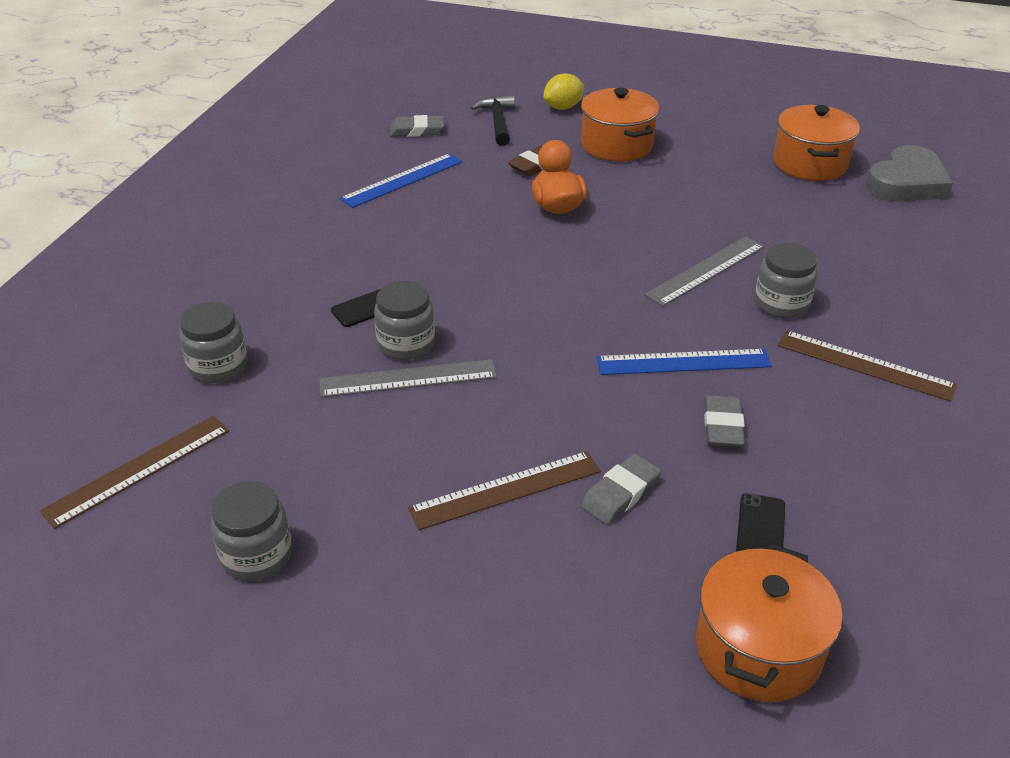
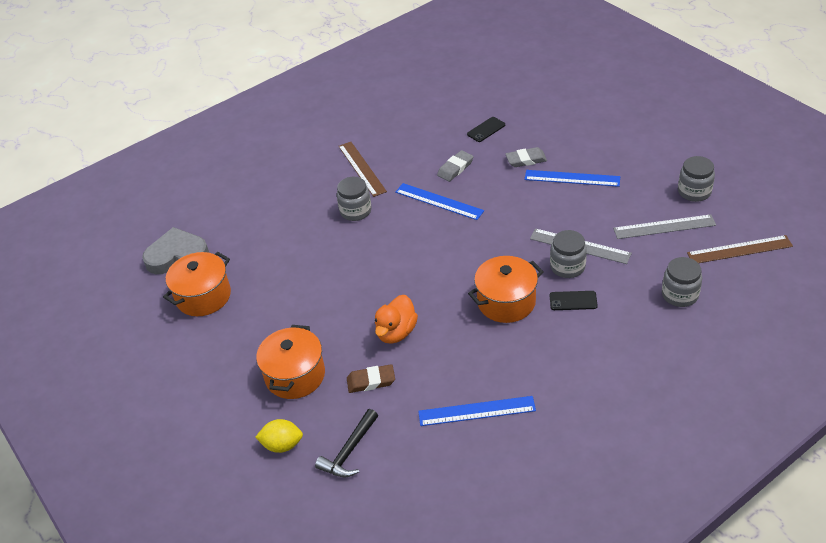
camera: 140 degrees left, 5 degrees up
grey eraser [390,115,444,137] -> none
brown ruler [408,451,601,530] -> blue ruler [524,170,620,187]
grey ruler [644,237,764,306] -> grey ruler moved to [613,214,716,239]
orange pot [696,544,843,702] -> orange pot moved to [468,256,544,323]

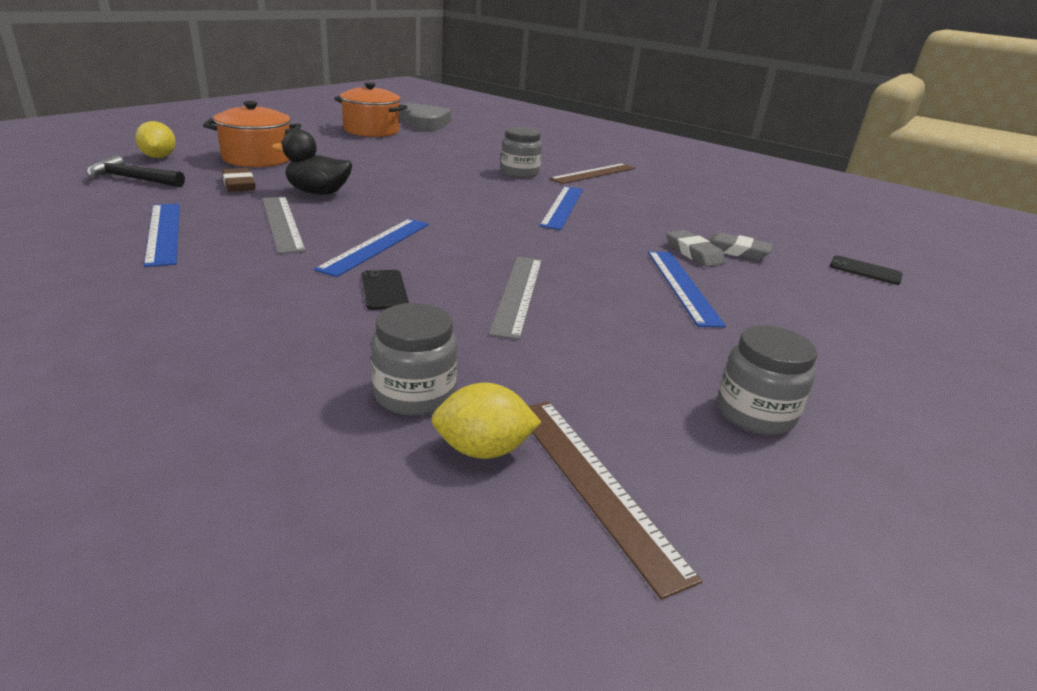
camera: 65 degrees right, 15 degrees down
orange duck [375,295,418,344] -> black duck [272,129,352,195]
grey eraser [437,150,474,182] -> grey eraser moved to [708,232,773,260]
black phone [467,117,505,142] -> black phone moved to [830,255,902,285]
orange pot [468,256,544,323] -> blue ruler [314,219,429,277]
grey jar [550,230,587,278] -> none
grey ruler [613,214,716,239] -> grey ruler moved to [262,197,306,254]
none -> yellow lemon [431,382,541,459]

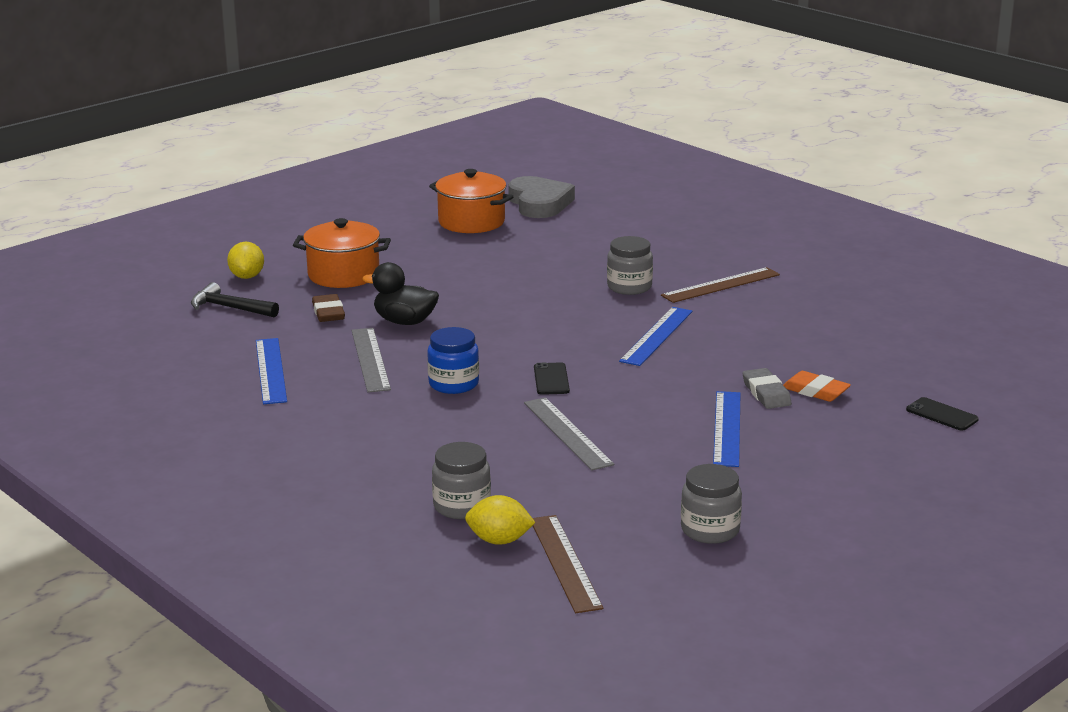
camera: 15 degrees right, 5 degrees down
blue ruler [314,219,429,277] -> blue jar [427,327,479,394]
black phone [362,270,409,310] -> black phone moved to [534,362,570,395]
grey ruler [489,257,542,340] -> grey ruler turned 45 degrees counterclockwise [524,397,614,471]
grey eraser [708,232,773,260] -> orange eraser [783,371,851,402]

